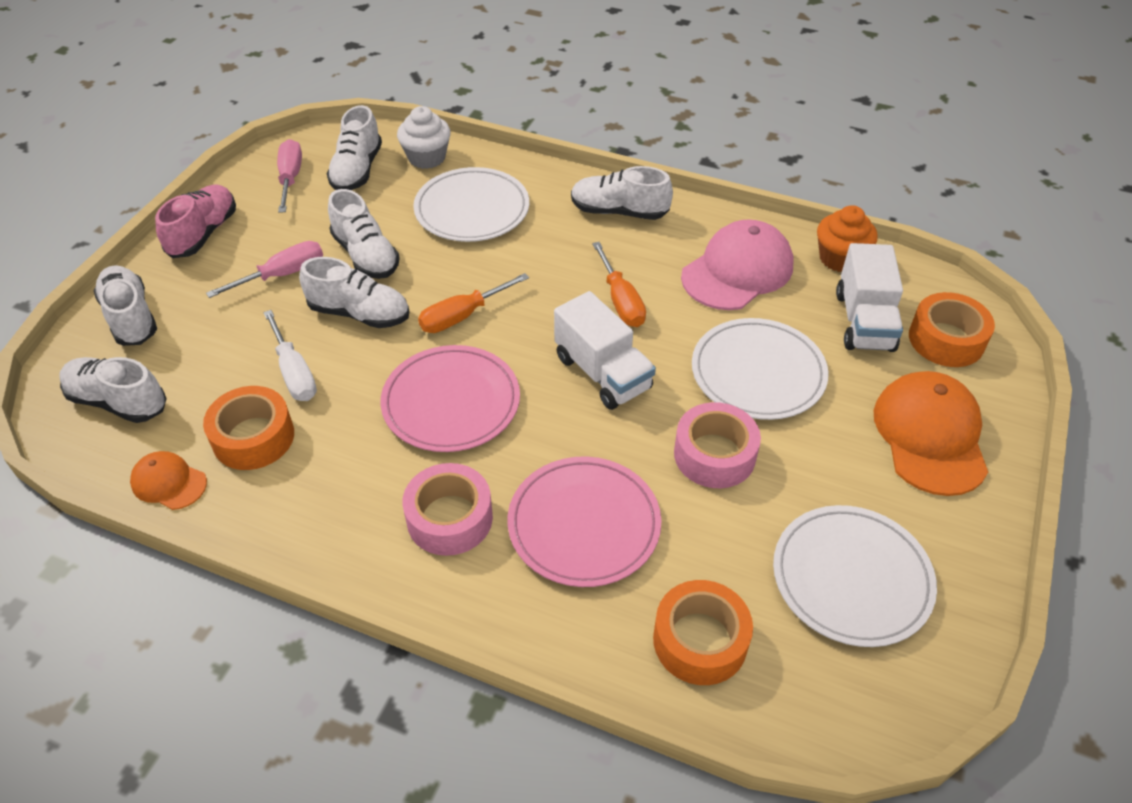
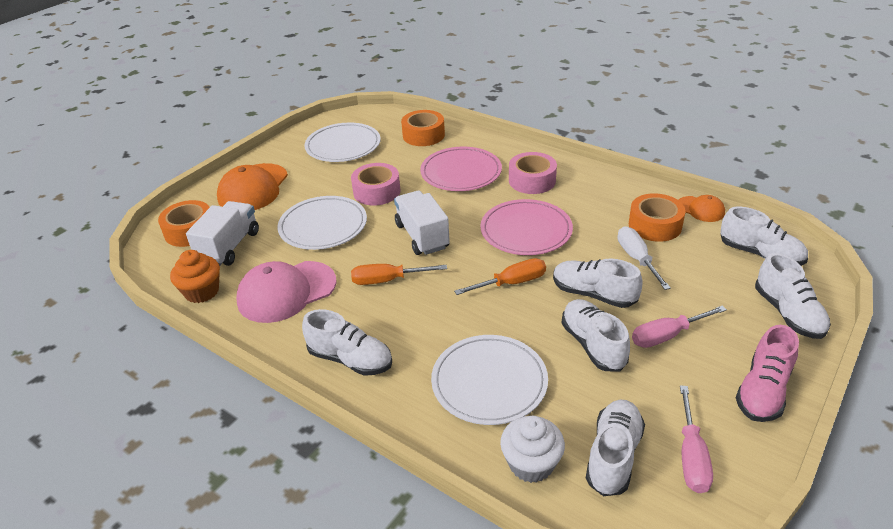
camera: 165 degrees left, 10 degrees down
orange screwdriver [592,242,646,327] -> orange screwdriver turned 90 degrees counterclockwise [351,264,447,285]

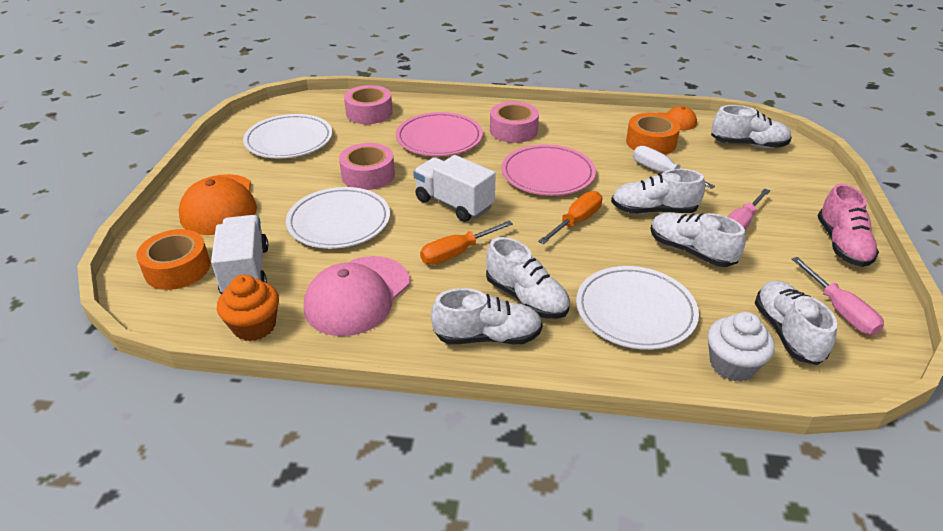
camera: 30 degrees left, 0 degrees up
orange tape [401,110,445,146] -> pink tape [344,85,393,124]
white shoe [755,253,831,339] -> white shoe moved to [486,237,570,319]

